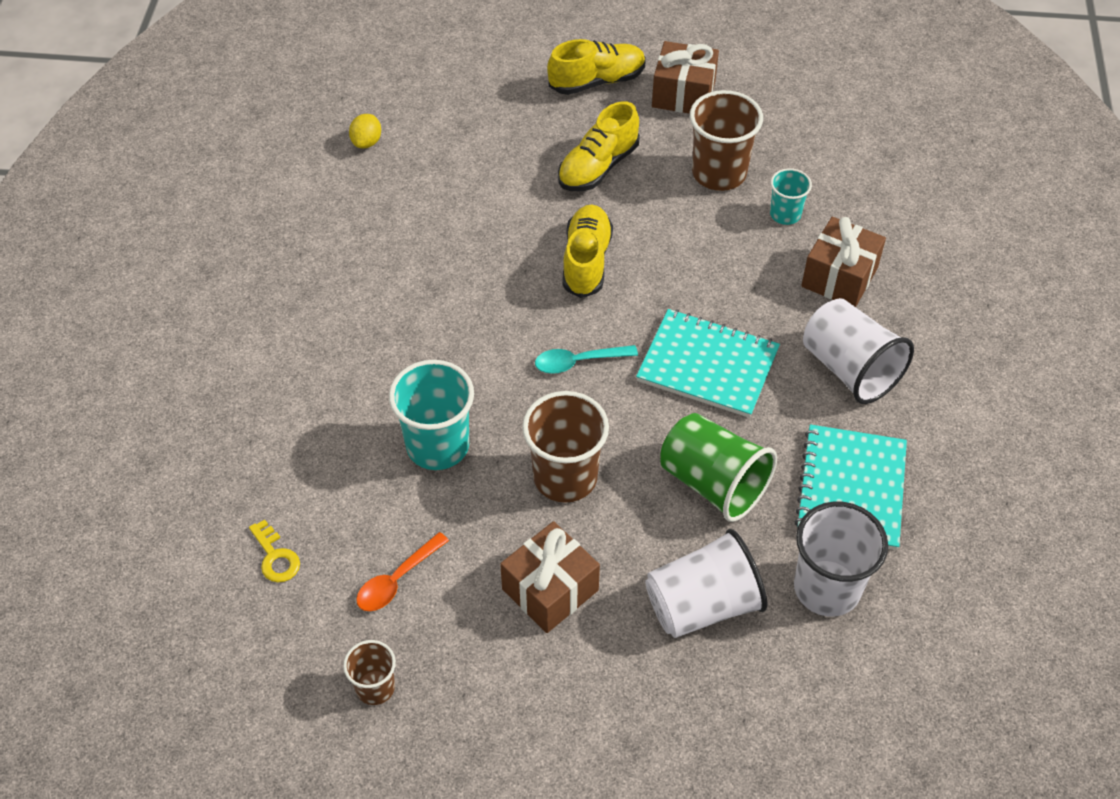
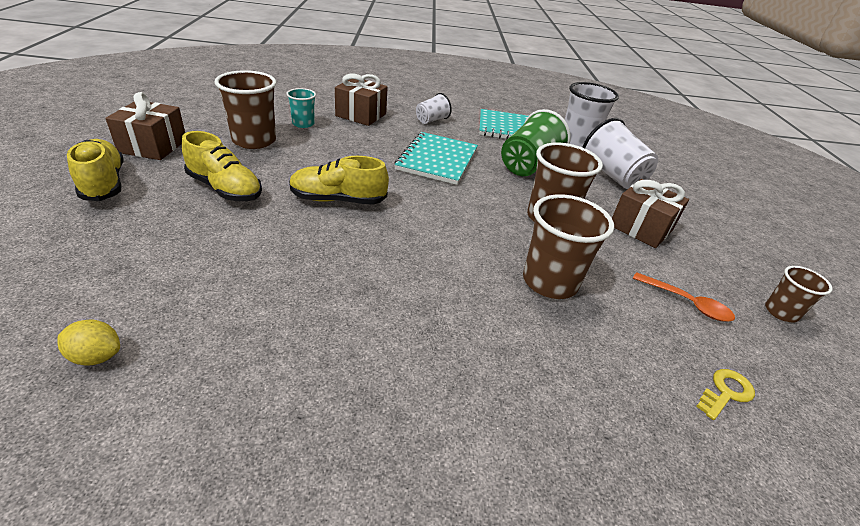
camera: 100 degrees left, 15 degrees down
turquoise cup [389,360,474,470] -> brown cup [523,194,614,299]
turquoise spoon [535,345,638,374] -> none
white cup [803,298,914,404] -> white cup [416,93,452,124], size x0.56

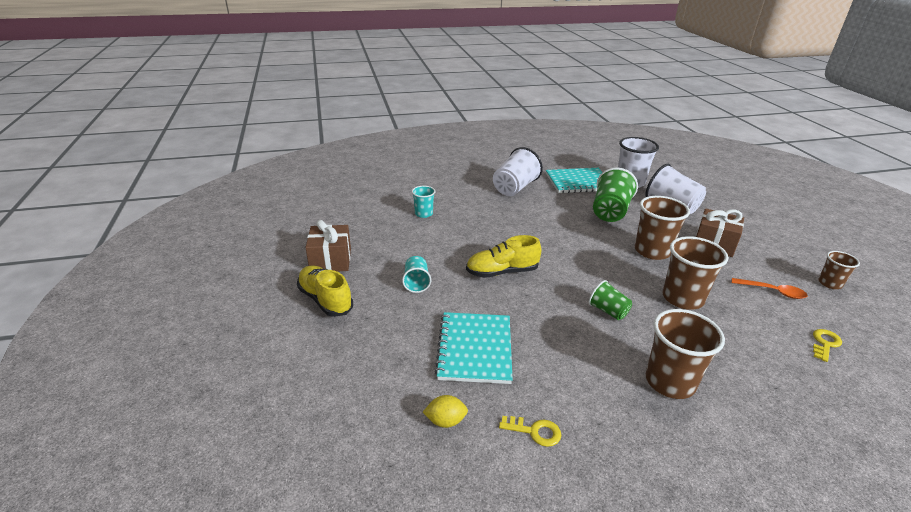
camera: 10 degrees left, 5 degrees down
yellow shoe [182,131,262,201] -> turquoise cup [402,256,431,293]
brown cup [214,70,276,149] -> brown cup moved to [646,309,725,399]
brown gift [335,73,388,126] -> none
turquoise notebook [395,132,478,185] -> turquoise notebook moved to [435,312,513,384]
white cup [416,93,452,124] -> white cup [493,147,543,196], size x1.79
none -> yellow key [499,416,561,447]
none -> green cup [589,280,632,320]

